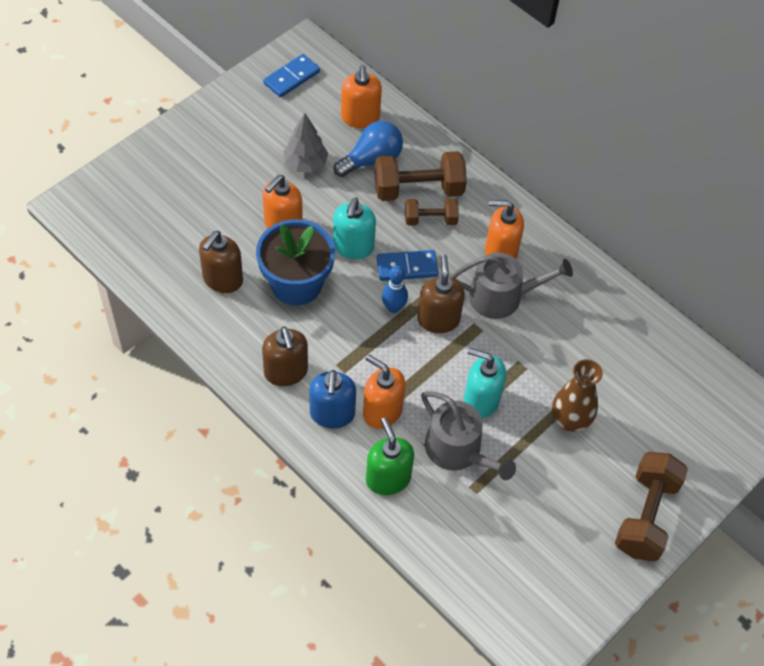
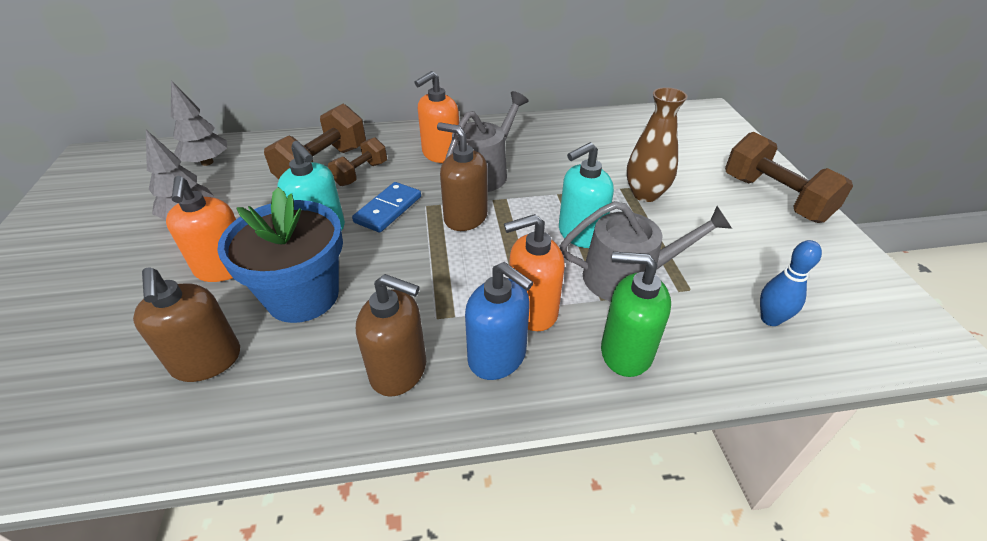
camera: 50 degrees left, 15 degrees down
blue domino [263,54,320,98] -> none
blue light bulb [334,121,403,177] -> none
orange soap dispenser [341,65,382,128] -> grey tree [171,80,227,166]
blue bowling pin [382,265,408,313] -> blue bowling pin moved to [760,240,822,326]

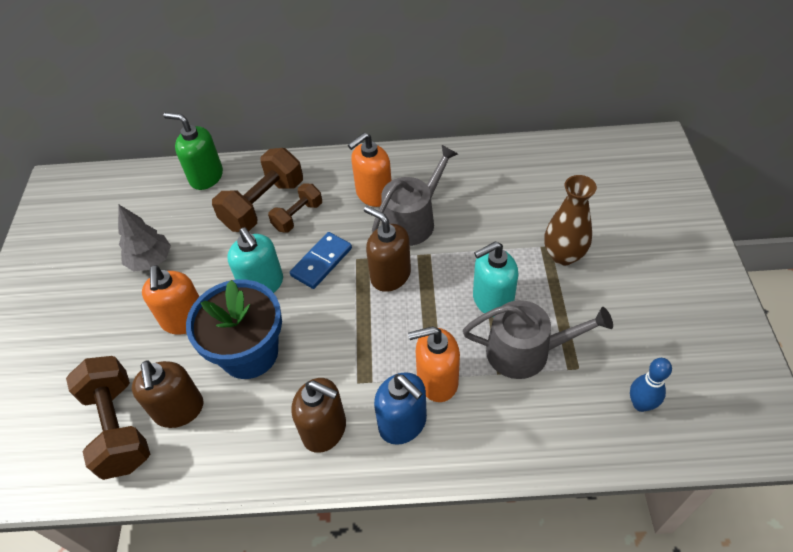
camera: 10 degrees right, 10 degrees up
grey tree [171,80,227,166] -> none
green soap dispenser [601,252,671,377] -> green soap dispenser moved to [164,112,223,190]
brown dumbbell [725,132,853,223] -> brown dumbbell moved to [66,356,150,480]

